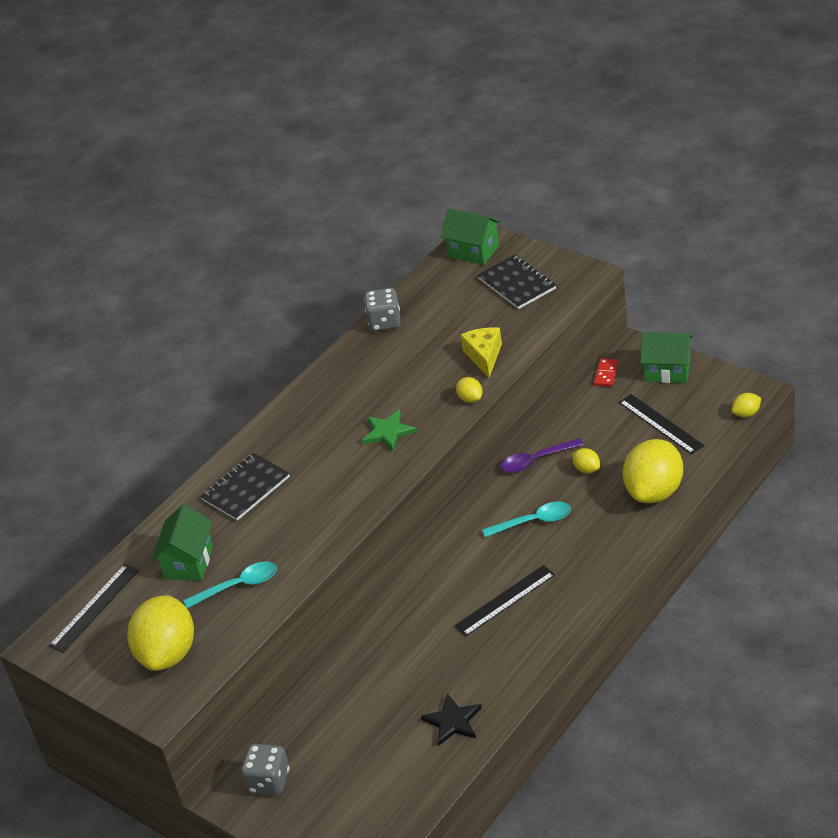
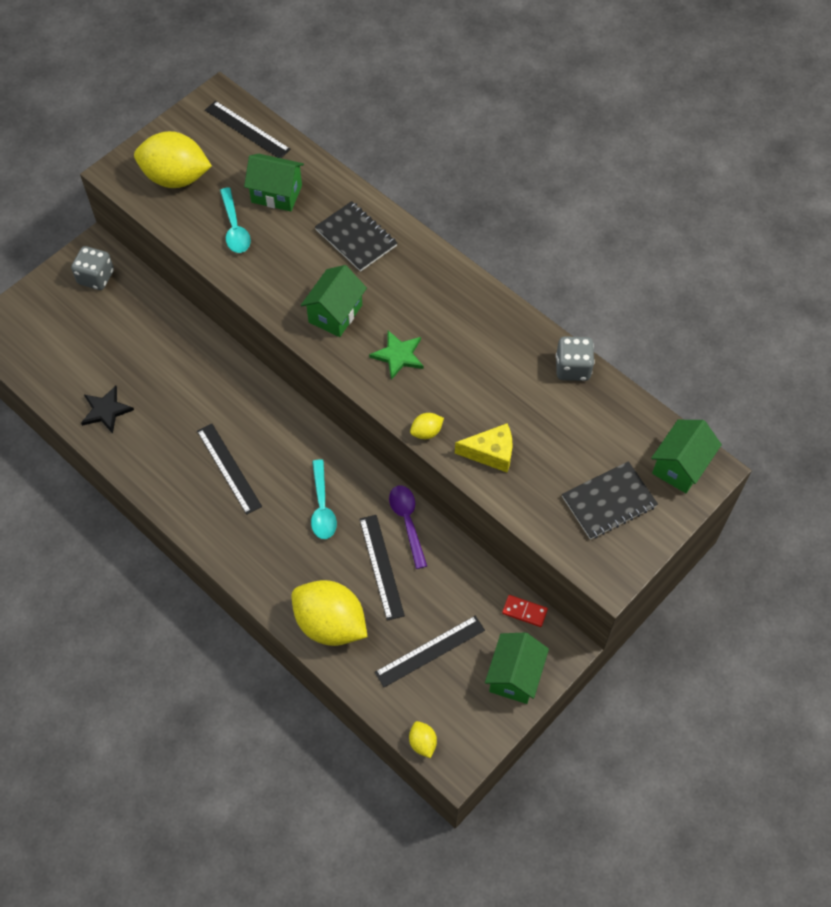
camera: 90 degrees right, 20 degrees up
yellow lemon [572,448,600,473] -> black ruler [359,515,405,621]
none -> green house [301,265,367,337]

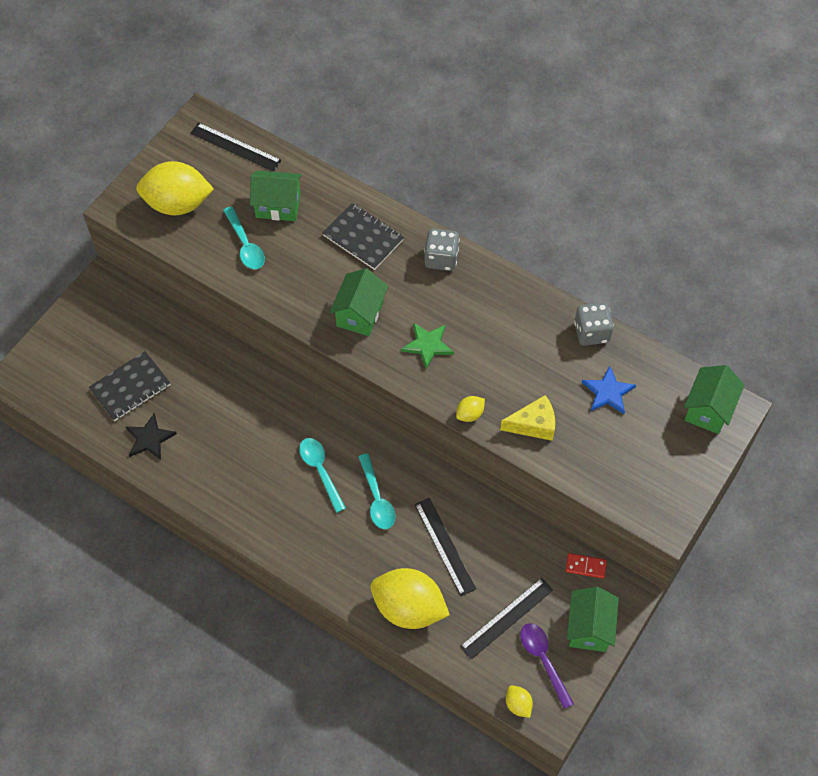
camera: 10 degrees left, 0 degrees up
grey dice [71,246,114,290] -> grey dice moved to [424,229,460,271]
black ruler [197,424,262,515] -> none
purple spoon [389,485,427,569] -> purple spoon moved to [520,623,574,709]
black notebook [562,461,658,540] -> black notebook moved to [89,351,171,421]
none -> turquoise spoon [299,438,346,513]
none -> blue star [582,366,636,414]

